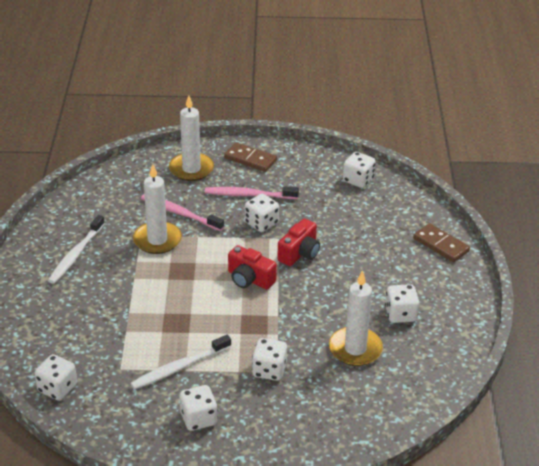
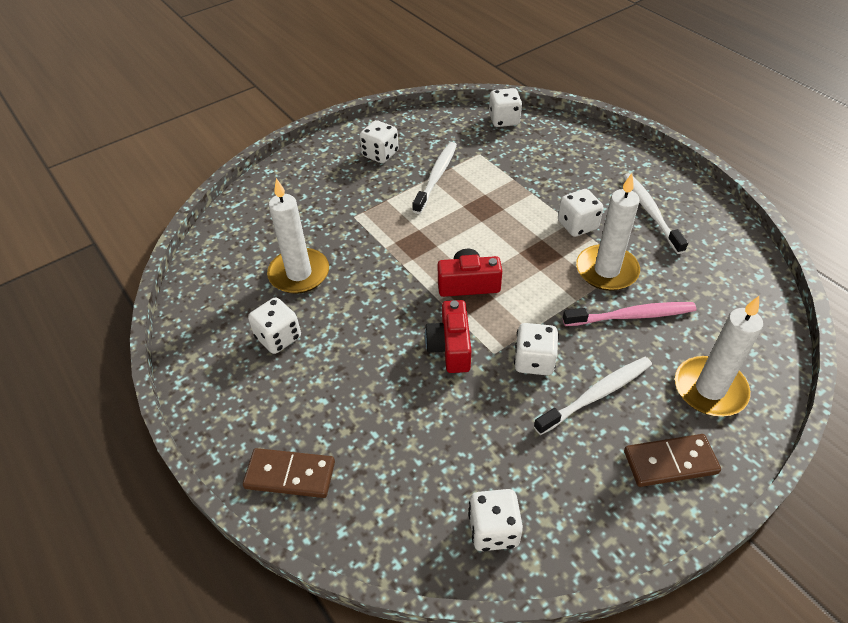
camera: 145 degrees right, 10 degrees up
pink toothbrush [205,187,299,199] -> white toothbrush [534,357,652,435]
white dice [252,338,287,381] -> white dice moved to [558,189,603,237]

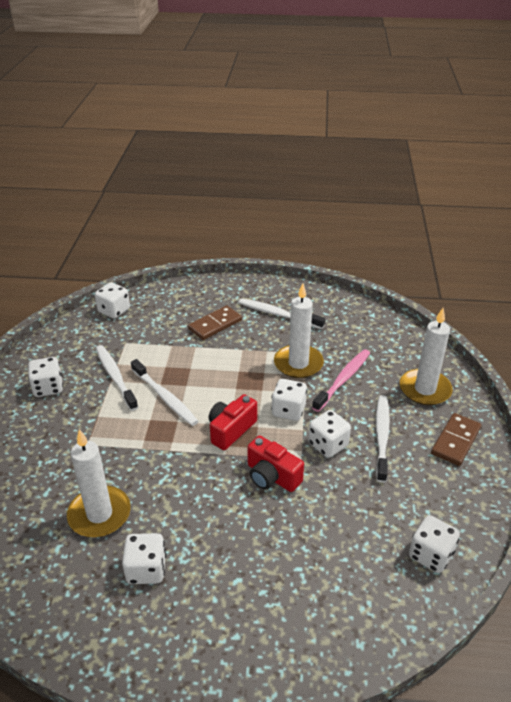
camera: 50 degrees left, 10 degrees down
brown domino [243,448,335,498] -> brown domino moved to [188,306,242,340]
white dice [558,189,603,237] -> white dice moved to [271,379,307,421]
none -> white toothbrush [131,359,199,426]

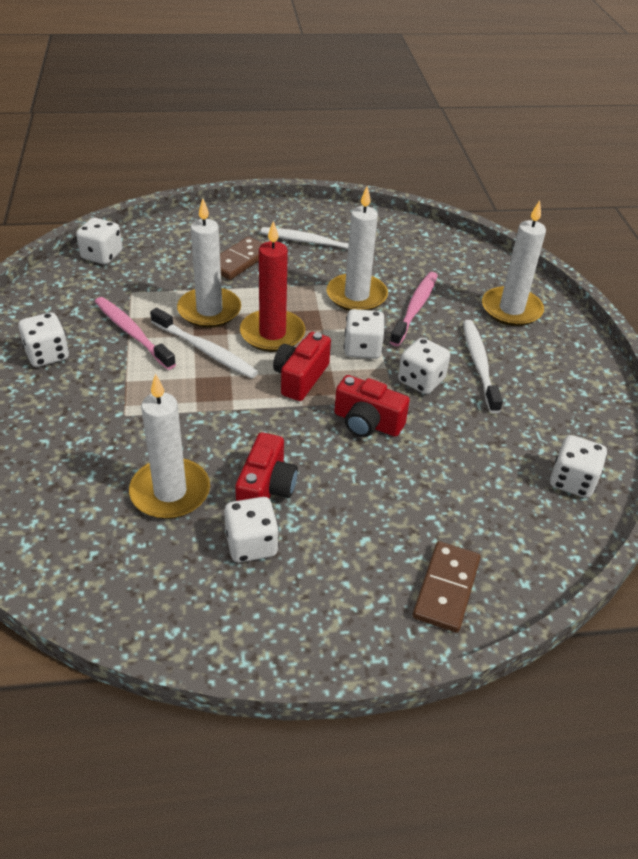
camera: 15 degrees left, 5 degrees up
white toothbrush [96,345,138,411] -> pink toothbrush [95,297,176,370]
brown domino [431,413,481,466] -> brown domino moved to [413,541,481,633]
none -> white candle [177,198,241,328]
none -> red camera [235,432,298,501]
none -> red candle [240,221,305,352]

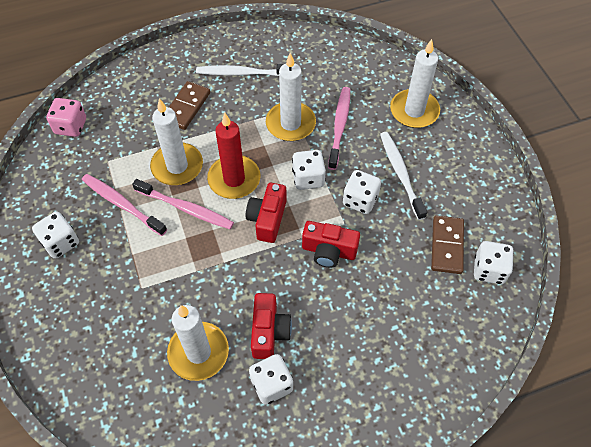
camera: 10 degrees left, 15 degrees up
white dice [76,218,122,264] -> pink dice [46,98,86,137]
white toothbrush [150,308,258,378] -> pink toothbrush [132,179,234,229]
brown domino [413,541,481,633] -> brown domino moved to [431,215,464,274]

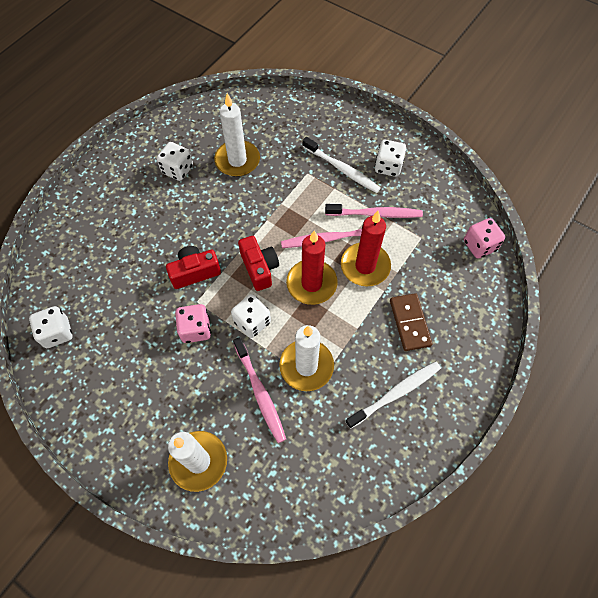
camera: 145 degrees right, 5 degrees up
white candle [150,98,203,185] -> red candle [341,211,391,287]
red camera [251,293,292,359] -> none
white dice [343,170,381,214] -> pink dice [175,304,211,343]
white toothbrush [380,132,427,220] -> white toothbrush moved to [302,137,380,193]
brown domino [431,215,464,274] -> none

